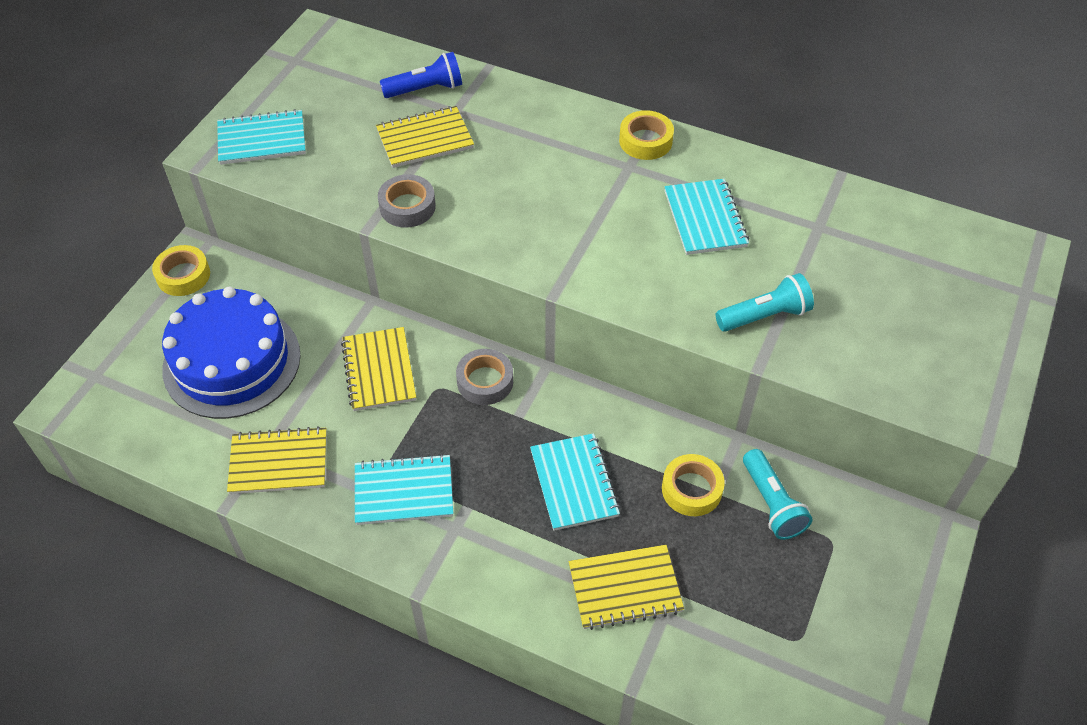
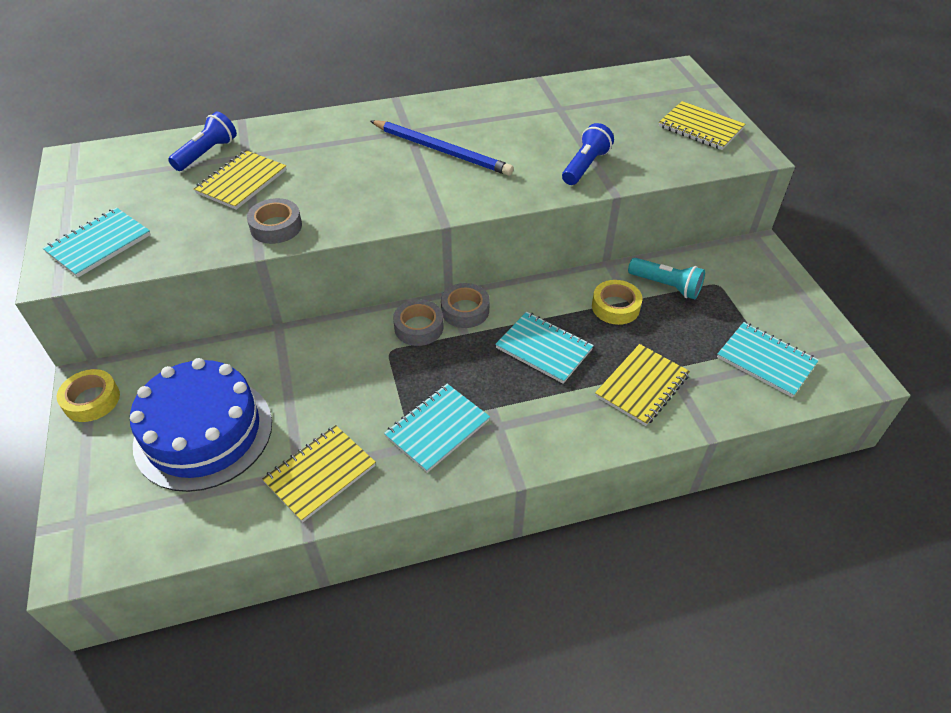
camera: 40 degrees left, 5 degrees down
yellow notebook [341,327,416,411] -> yellow notebook moved to [659,101,745,150]
yellow tape [619,110,674,160] -> none
turquoise notebook [664,179,749,255] -> turquoise notebook moved to [717,322,819,397]
turquoise flashlight [715,273,814,332] -> blue flashlight [562,123,614,185]
none -> blue pencil [370,120,514,176]
none -> grey tape [441,283,490,328]

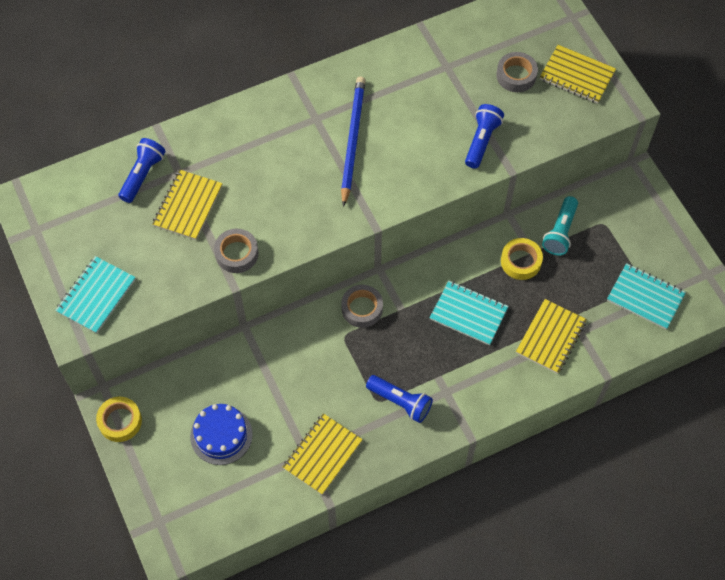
camera: 10 degrees left, 15 degrees up
blue cake [130,358,272,492] -> blue cake [190,404,253,465], size x0.59
blue pencil [370,120,514,176] -> blue pencil turned 105 degrees counterclockwise [341,77,366,207]
turquoise notebook [384,384,490,473] -> blue flashlight [366,375,433,423]
grey tape [441,283,490,328] -> grey tape moved to [496,52,538,92]
turquoise flashlight [628,258,705,299] -> turquoise flashlight turned 90 degrees clockwise [542,196,578,255]

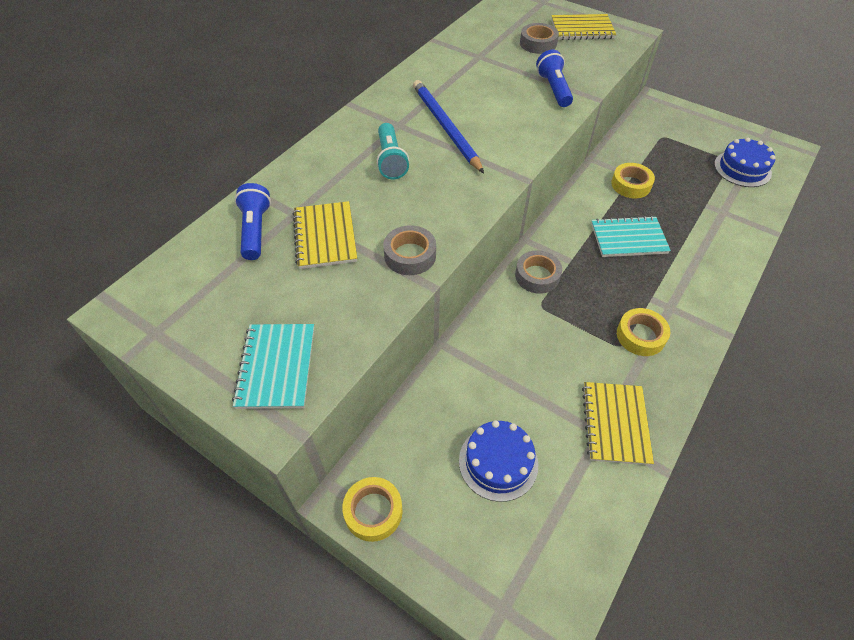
camera: 30 degrees left, 10 degrees down
blue flashlight [366,375,433,423] -> yellow tape [617,308,670,356]
yellow notebook [516,299,587,374] -> none
turquoise flashlight [542,196,578,255] -> turquoise flashlight moved to [376,123,409,179]
turquoise notebook [607,263,686,330] -> blue cake [714,137,776,187]

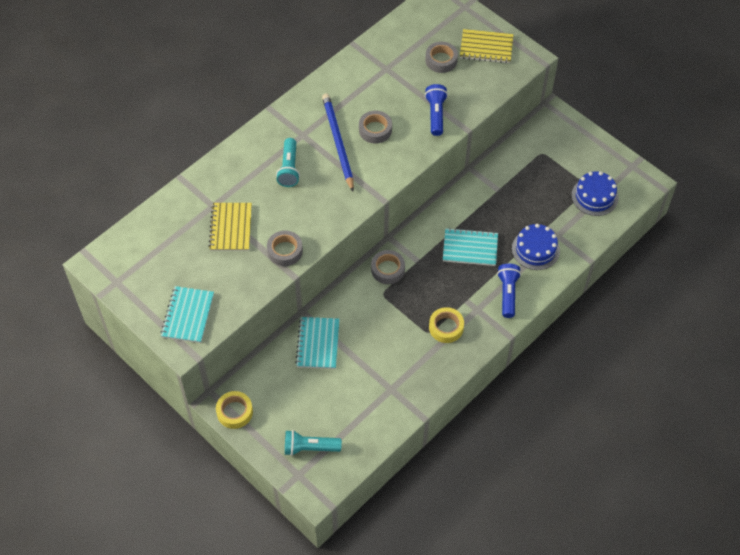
camera: 10 degrees right, 5 degrees up
blue flashlight [234,183,271,260] -> blue flashlight moved to [497,264,521,318]
blue cake [459,420,538,502] -> blue cake moved to [512,224,560,270]
yellow notebook [582,382,654,465] -> none
yellow tape [611,163,655,198] -> none
none -> turquoise flashlight [285,430,342,456]
none -> turquoise notebook [295,317,340,369]
none -> grey tape [359,111,392,144]

